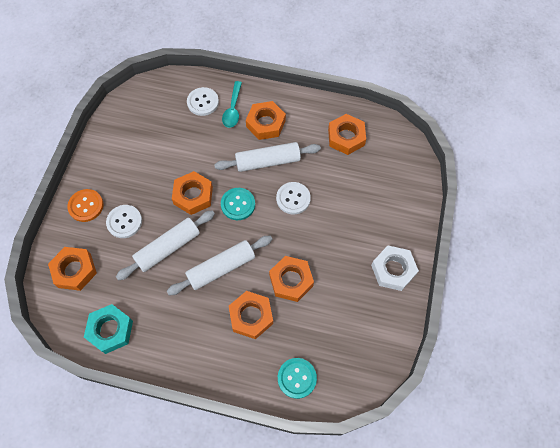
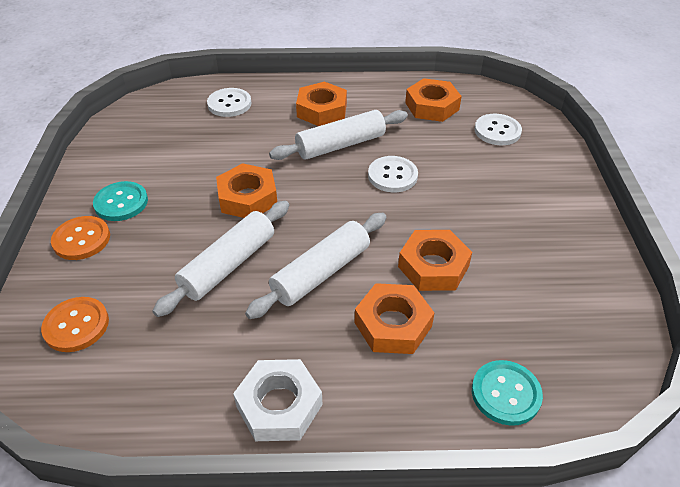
camera: 15 degrees left, 20 degrees down
orange nut [48,247,97,291] -> orange button [41,297,109,352]
turquoise nut [84,304,133,354] -> none
white button [106,205,142,238] -> white button moved to [475,114,522,145]
turquoise button [221,188,255,220] -> turquoise button moved to [93,181,148,221]
turquoise spoon [222,81,242,128] -> none
white nut [371,246,419,291] -> white nut moved to [233,359,322,441]

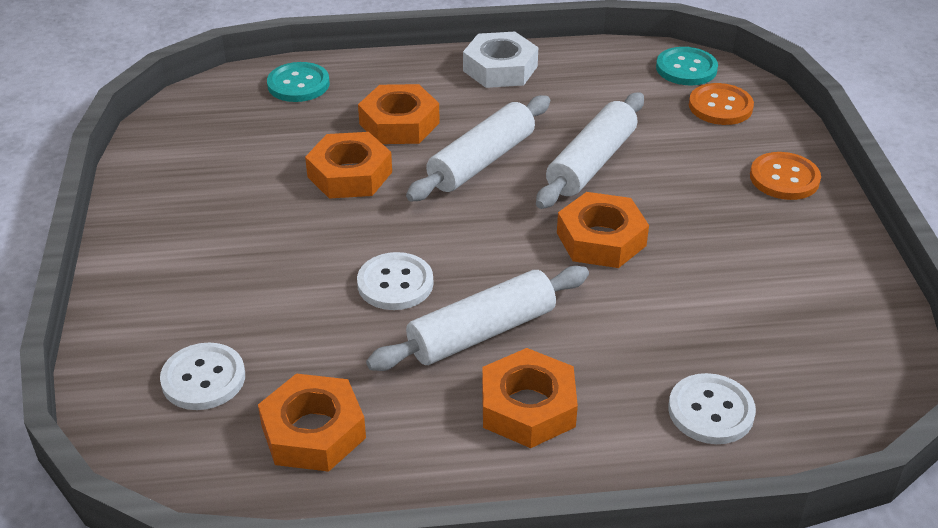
camera: 175 degrees right, 5 degrees down
turquoise button [93,181,148,221] -> turquoise button moved to [656,47,718,85]

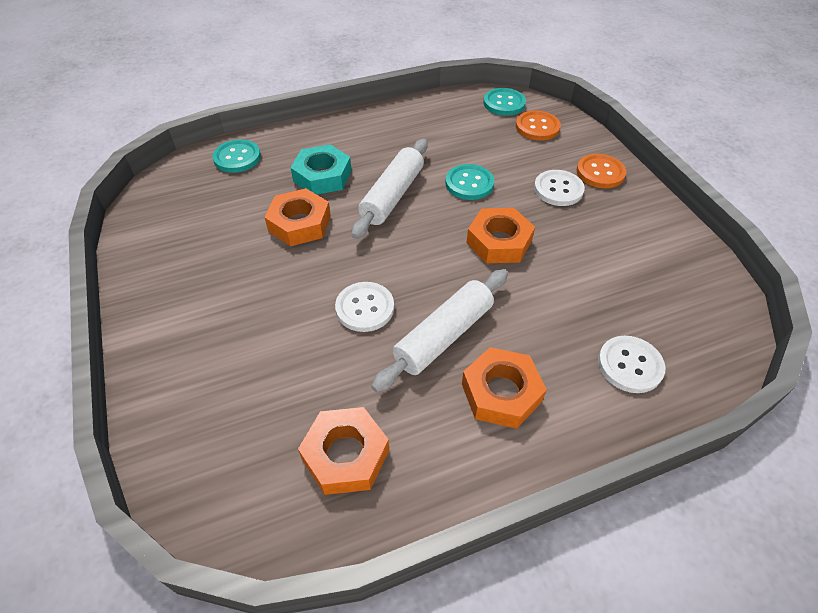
camera: 15 degrees left, 10 degrees up
white button [160,343,245,410] -> white button moved to [534,170,585,206]
orange nut [358,84,440,144] -> turquoise nut [290,144,352,195]
white nut [463,32,538,88] -> none
white rolling pin [536,93,644,209] -> turquoise button [446,164,494,200]

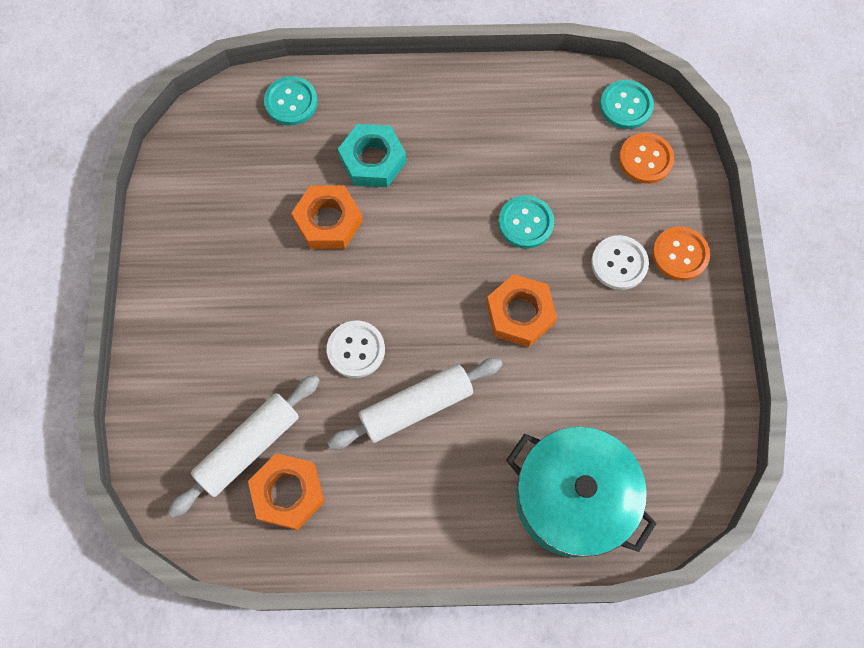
camera: 20 degrees right, 20 degrees up
white rolling pin [351,139,428,239] -> white rolling pin moved to [168,375,320,518]
orange nut [462,347,547,429] -> none
white button [598,336,666,393] -> turquoise pot [506,427,657,557]

